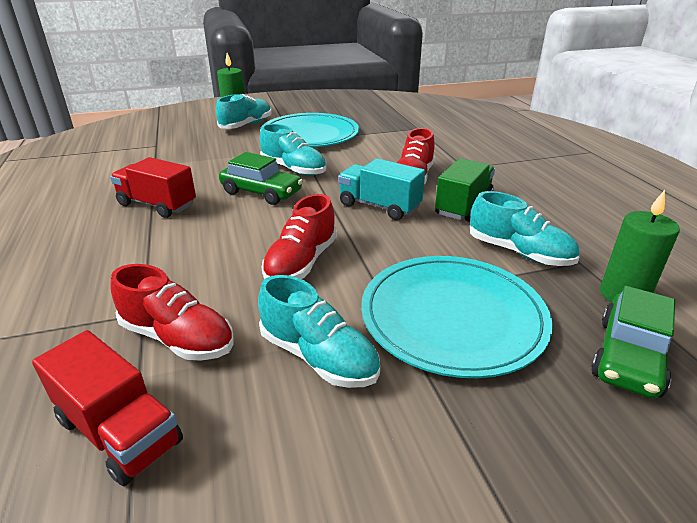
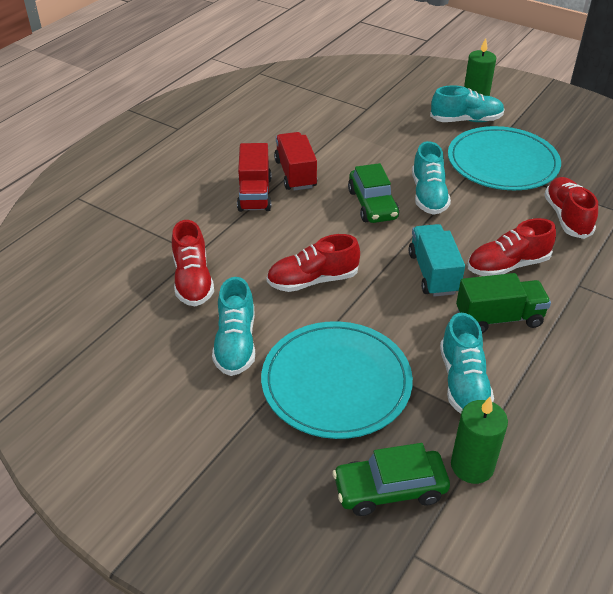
camera: 50 degrees right, 10 degrees up
red truck [32,330,183,486] -> red truck moved to [237,143,271,212]
none -> red shoe [544,177,598,239]

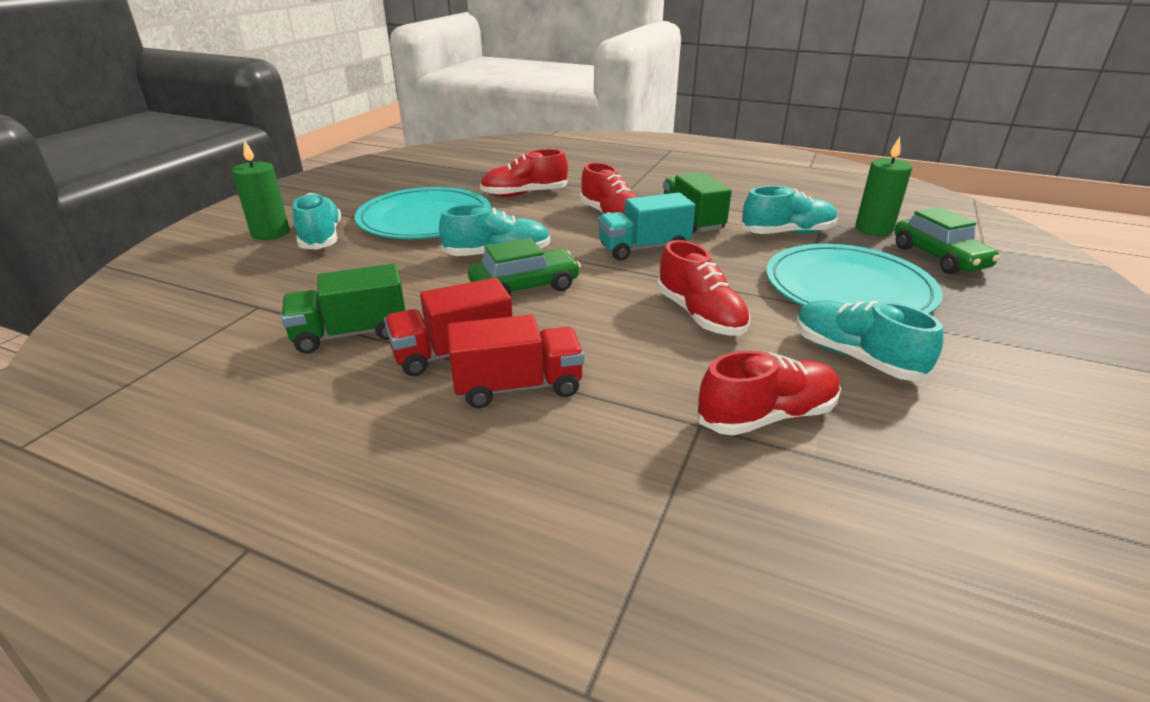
camera: 100 degrees left, 10 degrees down
turquoise shoe [212,277,255,376] -> turquoise shoe turned 120 degrees counterclockwise [796,300,943,381]
none -> green truck [281,264,406,354]

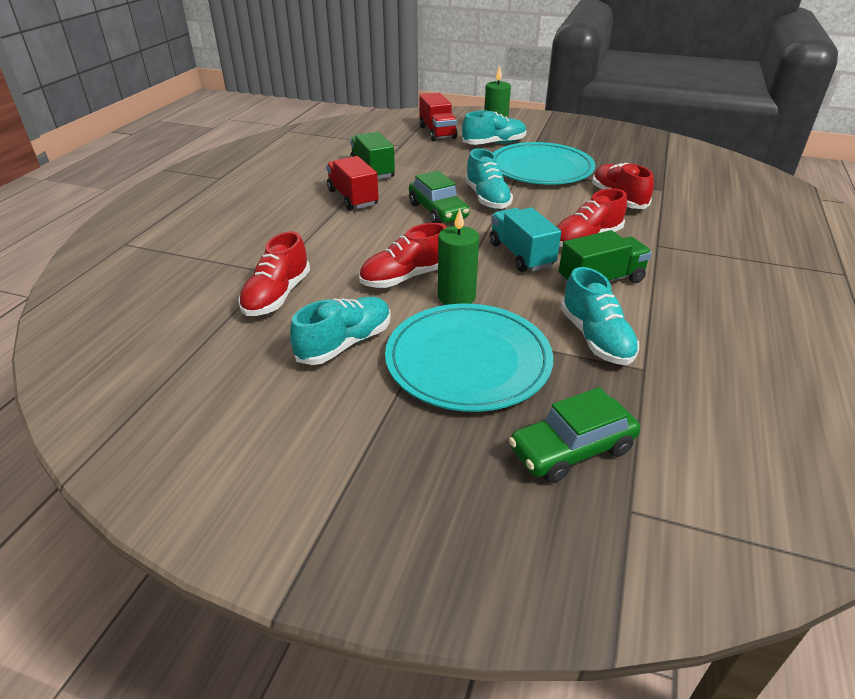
camera: 85 degrees right, 5 degrees up
red truck [447,315,584,408] -> red truck moved to [419,93,457,141]
red shoe [697,350,841,436] -> red shoe turned 45 degrees clockwise [238,231,310,316]
green candle [855,137,912,236] -> green candle moved to [438,209,479,305]

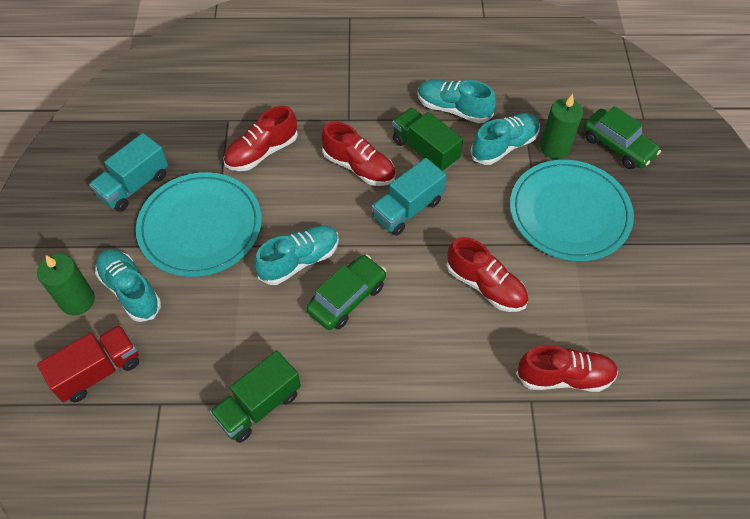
camera: 110 degrees left, 20 degrees up
turquoise shoe [290,297,391,365] -> turquoise shoe moved to [417,79,496,123]
red truck [326,156,379,210] -> none
green candle [438,209,479,305] -> green candle moved to [540,94,583,159]
none -> turquoise truck [89,133,168,212]

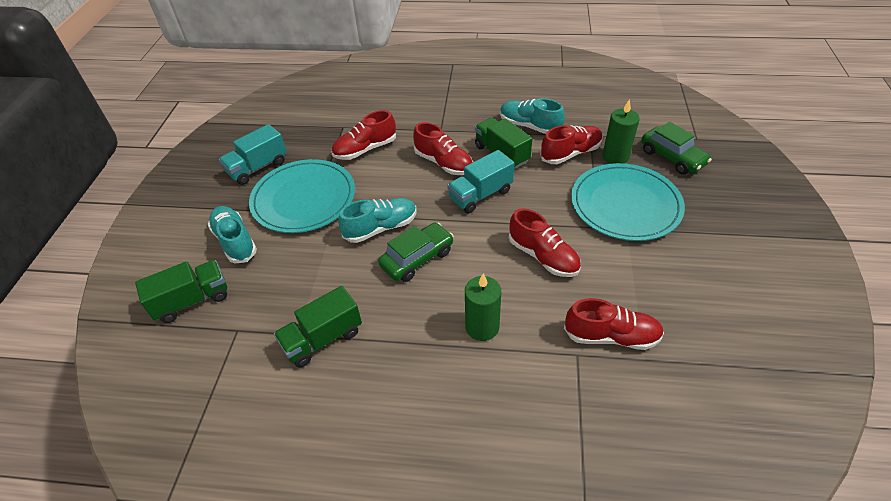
camera: 10 degrees right, 10 degrees down
green candle [37,254,95,316] -> green candle moved to [465,273,501,341]
red truck [37,325,139,402] -> green truck [135,260,227,323]
turquoise shoe [471,113,540,165] -> red shoe [540,125,603,164]

